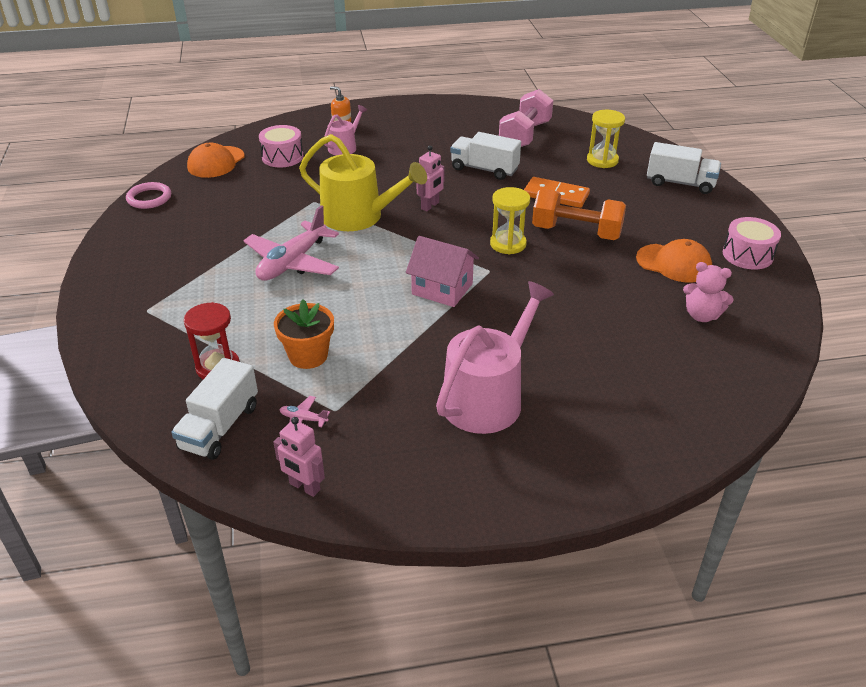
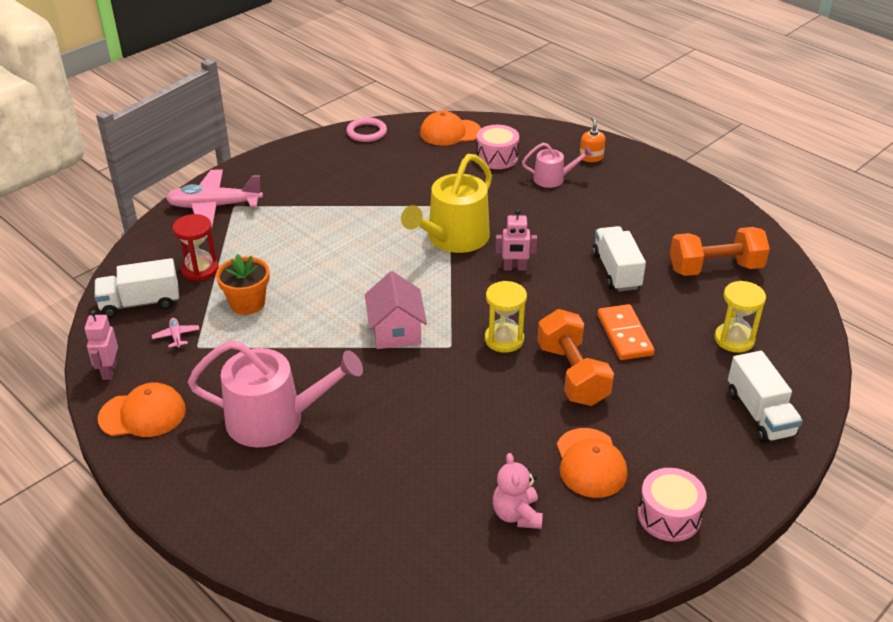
camera: 55 degrees right, 0 degrees up
pink plane [243,205,339,281] -> pink plane moved to [166,169,263,228]
yellow watering can [299,134,427,231] -> yellow watering can turned 45 degrees clockwise [401,154,492,253]
pink dumbbell [499,89,553,147] -> orange dumbbell [670,227,770,276]
none -> orange cap [98,383,186,437]

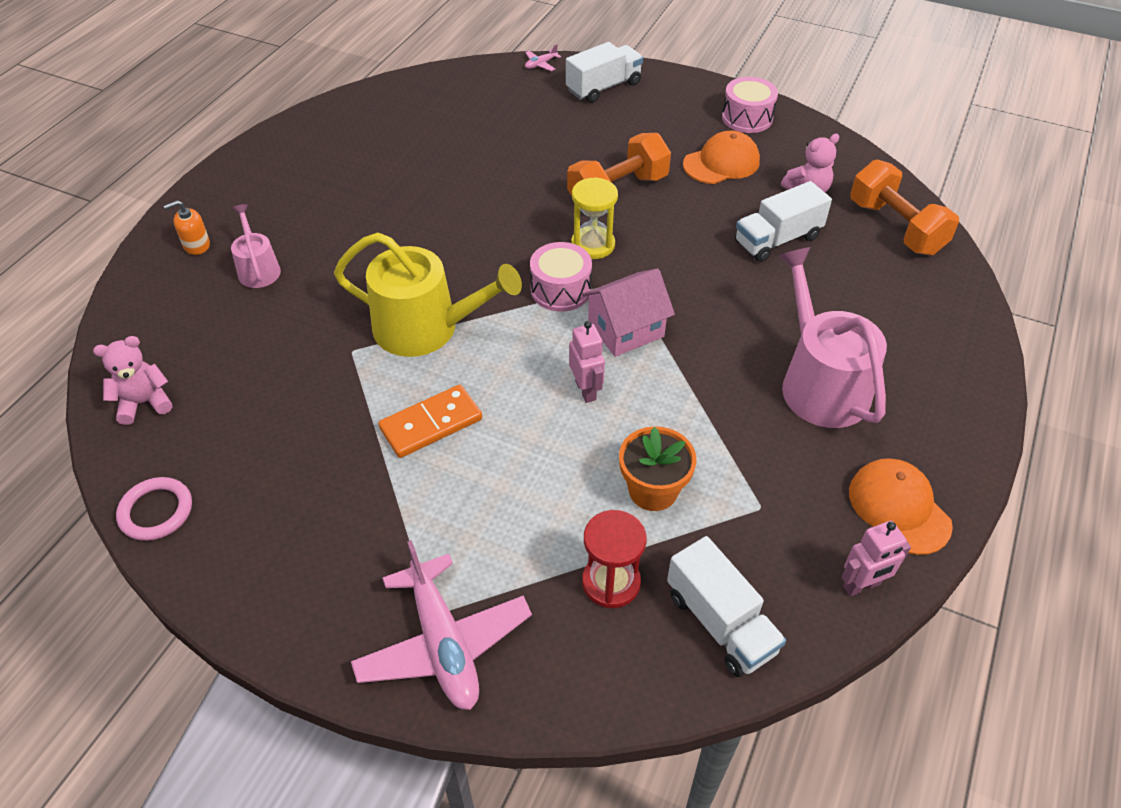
camera: 110 degrees left, 10 degrees up
pink plane [152,318,200,349] -> pink plane moved to [525,44,561,71]
orange cap [420,111,481,146] -> pink teddy bear [93,336,172,425]
pink drum [476,125,519,169] -> pink drum moved to [530,242,592,312]
pink robot [495,209,537,271] -> pink robot moved to [569,321,605,403]
white truck [592,226,646,292] -> white truck moved to [735,181,832,262]
orange domino [597,304,655,360] -> orange domino moved to [378,385,482,458]
orange dumbbell [670,227,770,276] -> orange dumbbell moved to [850,159,959,255]
yellow hourglass [714,281,766,353] -> none

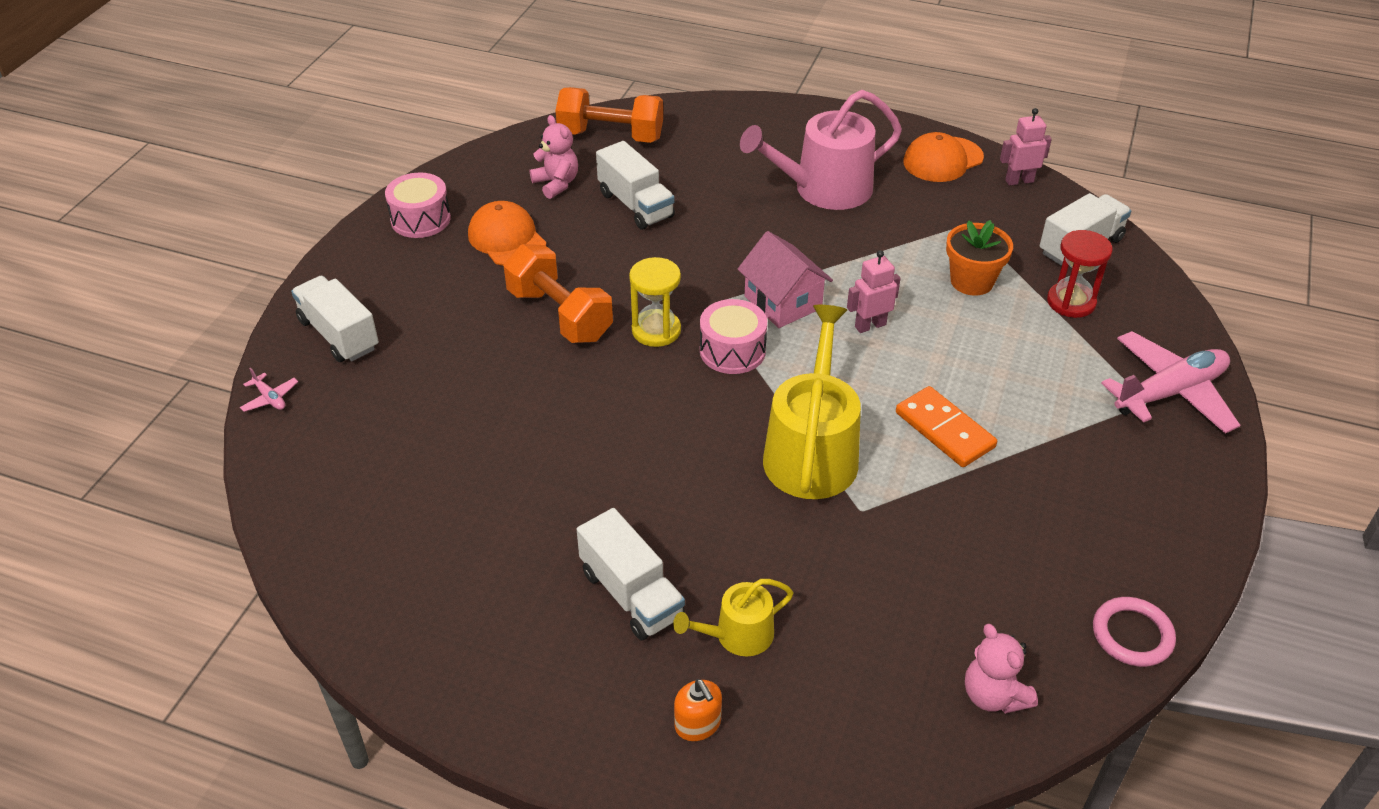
camera: 95 degrees left, 5 degrees down
pink watering can [231,204,281,288] -> yellow watering can [673,579,793,657]
pink robot [842,521,911,596] -> pink robot turned 75 degrees counterclockwise [1000,108,1052,186]
orange dumbbell [850,159,959,255] -> orange dumbbell turned 45 degrees clockwise [555,87,663,143]
none -> white truck [577,508,685,641]

